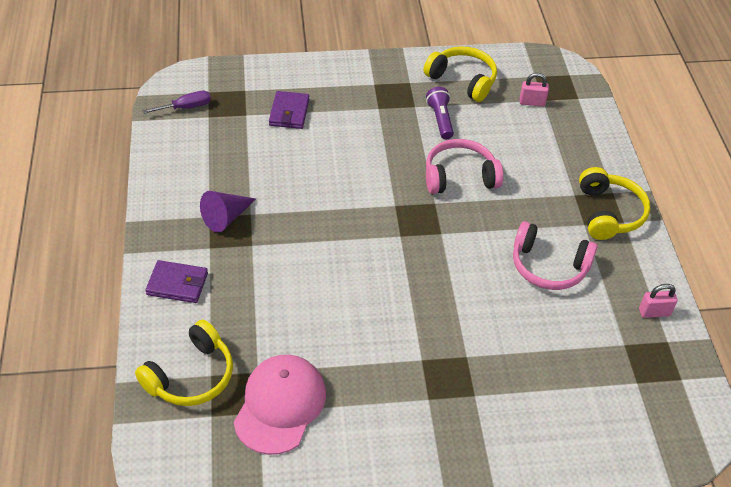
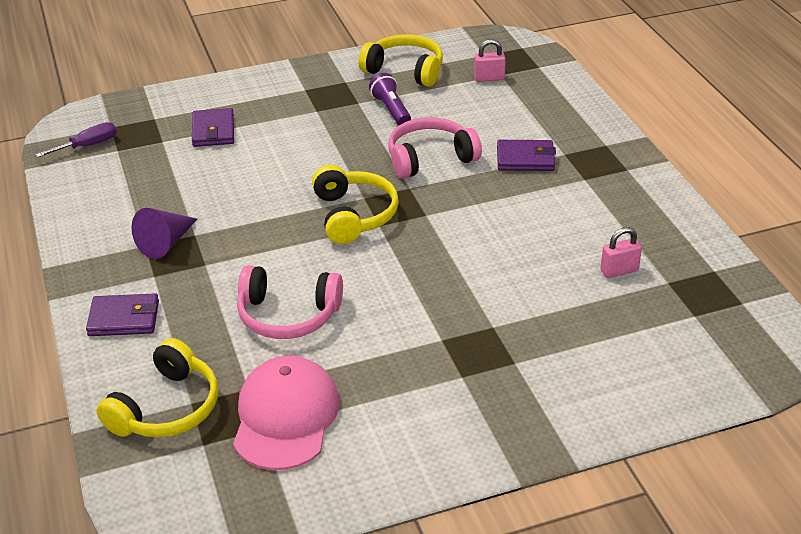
camera: 10 degrees left, 10 degrees down
pink headphones [513,221,597,290] -> pink headphones moved to [237,265,343,339]
yellow headphones [579,167,650,240] -> yellow headphones moved to [312,165,399,244]
pink padlock [639,284,677,318] -> pink padlock moved to [600,227,642,278]
none -> purple wallet [497,140,556,171]

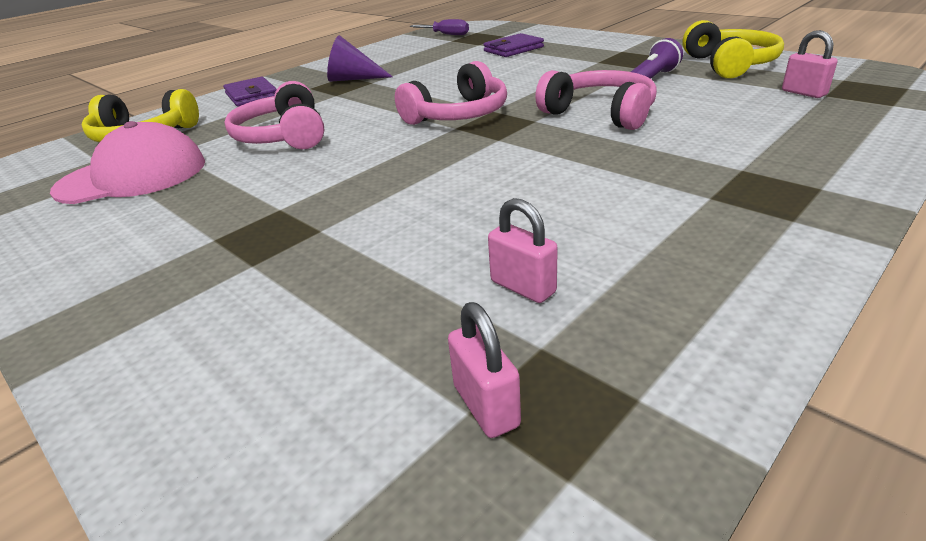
camera: 65 degrees right, 5 degrees down
yellow headphones [312,165,399,244] -> pink headphones [395,61,507,125]
purple wallet [497,140,556,171] -> none
none -> pink padlock [448,302,521,438]

